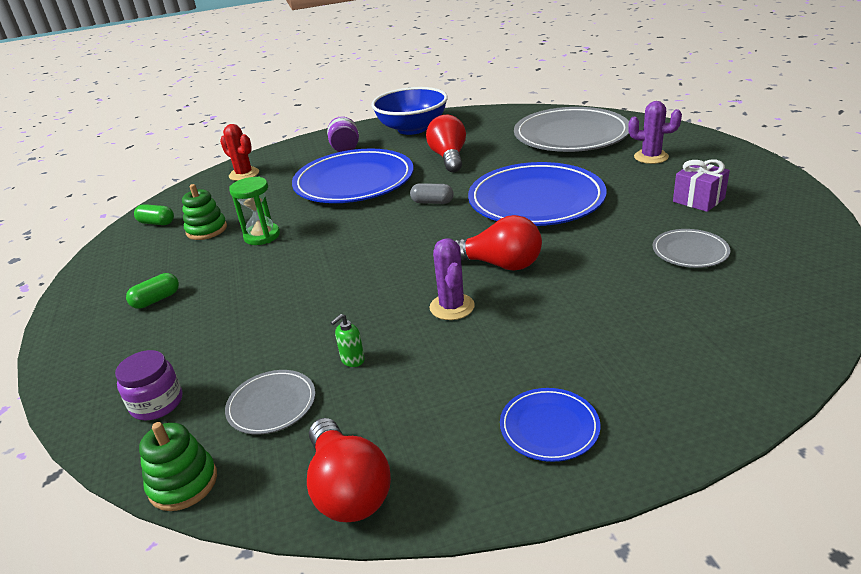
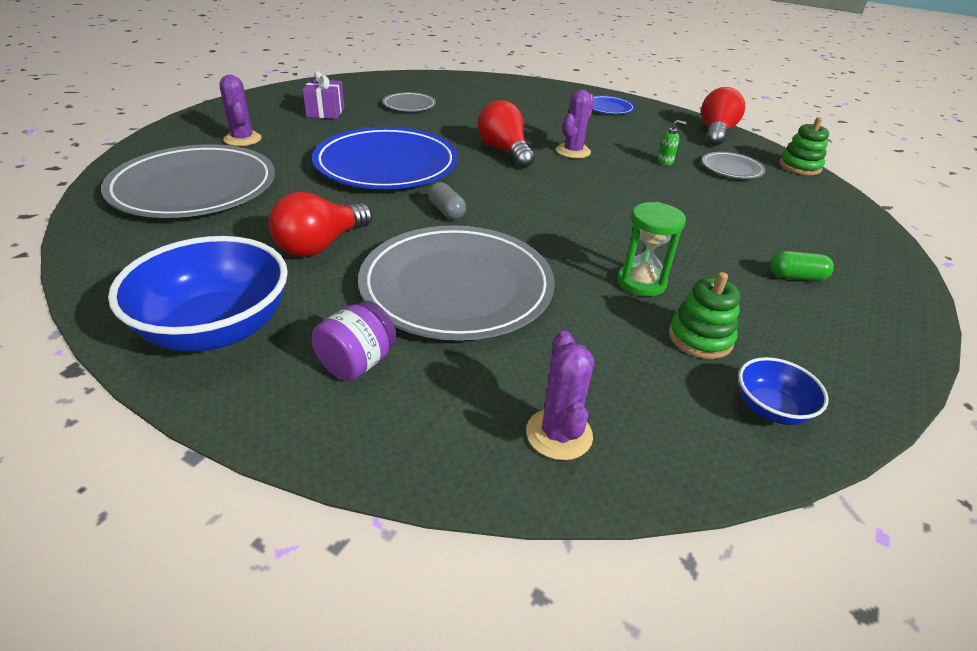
camera: 140 degrees left, 5 degrees up
purple jar [115,350,182,420] -> none
green capsule [134,204,174,225] -> blue bowl [739,357,829,425]
red cactus [220,124,259,181] -> purple cactus [526,331,594,460]
blue plate [292,148,414,203] -> grey plate [358,225,555,341]

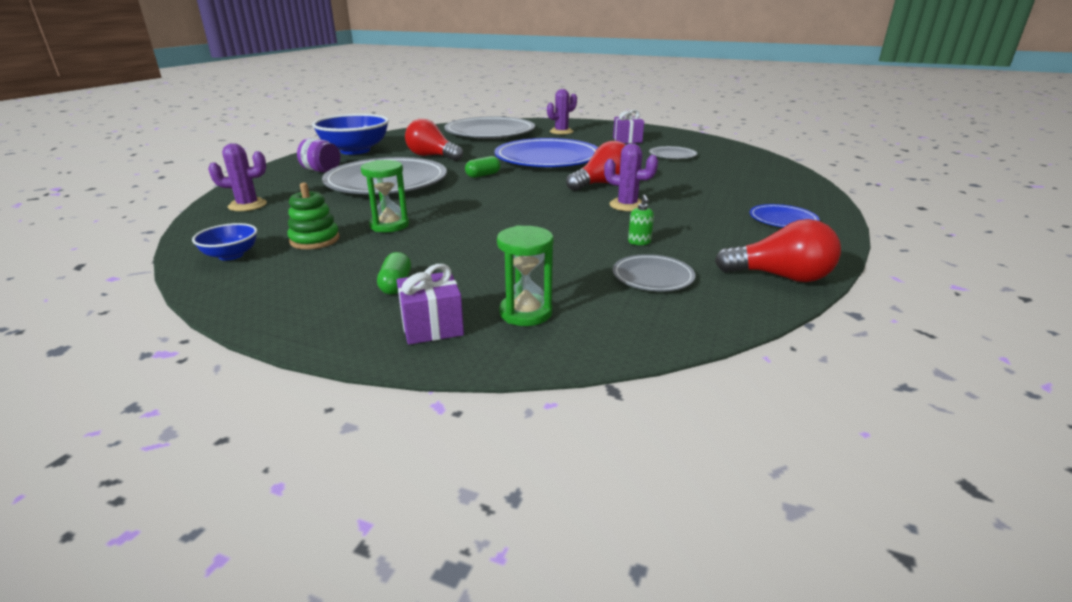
camera: 85 degrees right, 10 degrees down
grey capsule [428,182,466,220] -> green capsule [465,156,501,178]
green stacking toy [779,117,829,175] -> none
none -> purple gift [397,264,464,345]
none -> green hourglass [497,225,554,326]

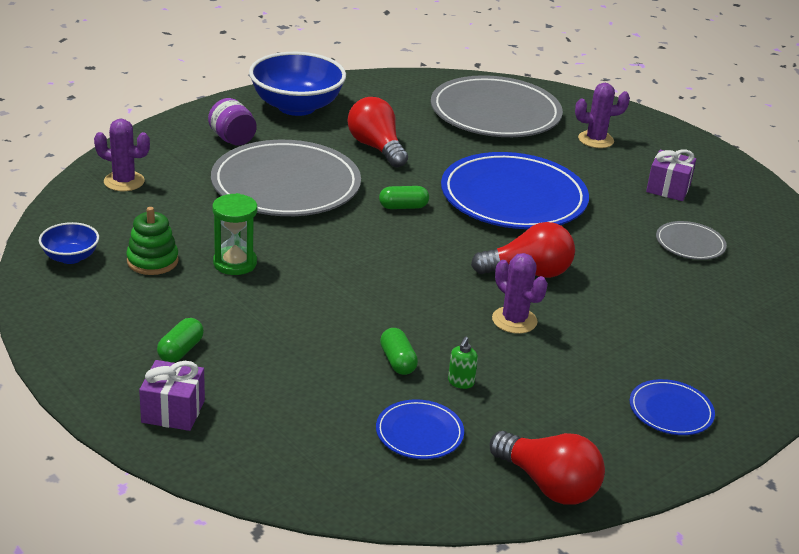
camera: 25 degrees right, 5 degrees up
green hourglass [497,225,554,326] -> none
grey plate [613,254,695,291] -> blue plate [376,399,464,459]
none -> green capsule [380,328,418,375]

